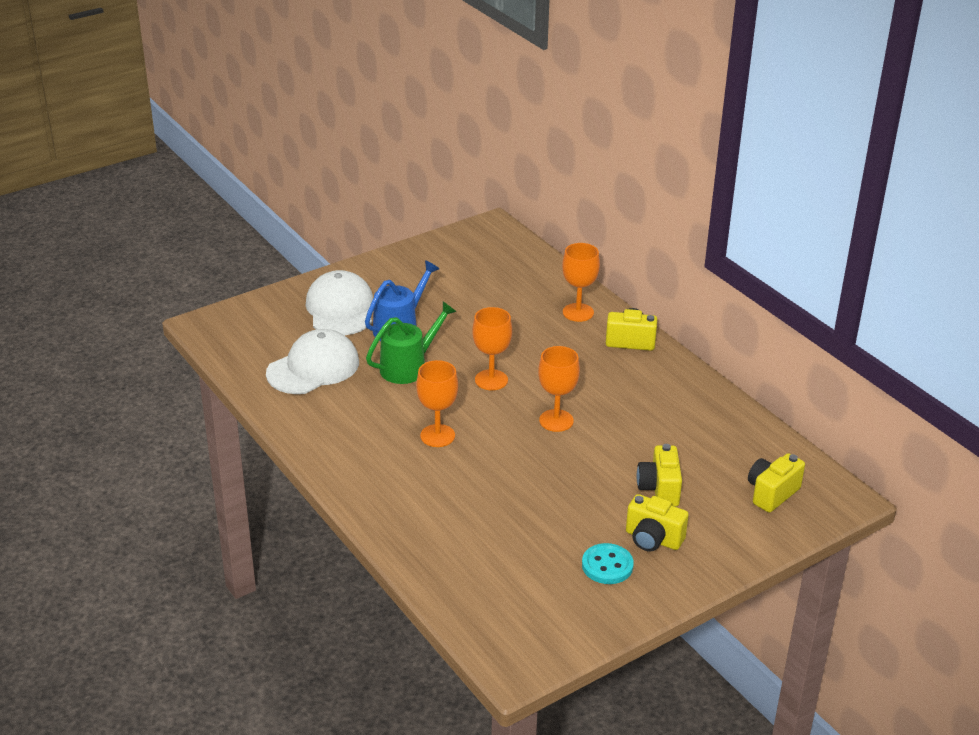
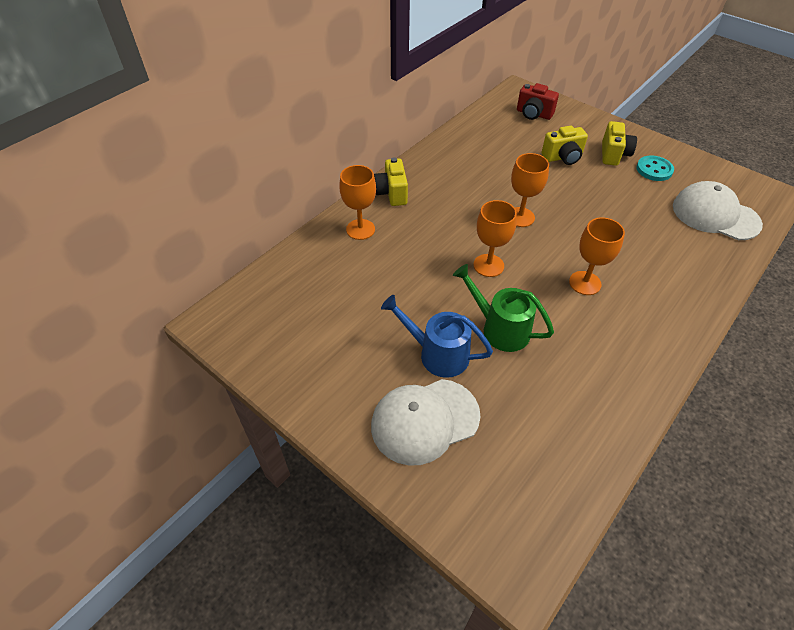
camera: 105 degrees left, 15 degrees up
white cap [266,329,359,394] -> white cap moved to [673,181,763,240]
yellow camera [748,453,805,513] -> red camera [517,83,559,120]

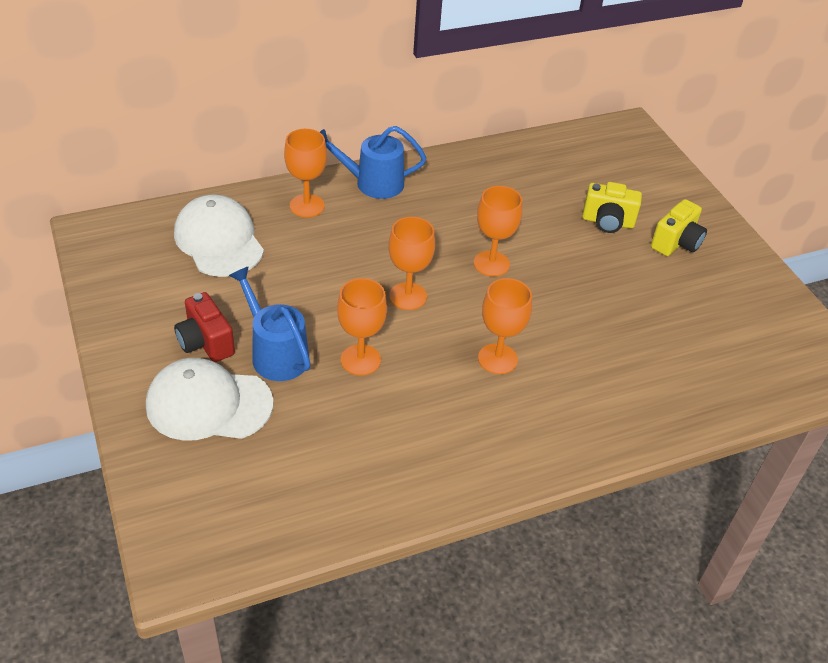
camera: 25 degrees right, 5 degrees down
yellow camera [374,157,408,206] -> blue watering can [320,126,426,199]
green watering can [453,264,554,352] -> orange goblet [337,278,387,375]
red camera [517,83,559,120] -> red camera moved to [174,292,235,362]
turquoise button [636,156,674,181] -> none
white cap [673,181,763,240] -> white cap moved to [174,194,264,277]

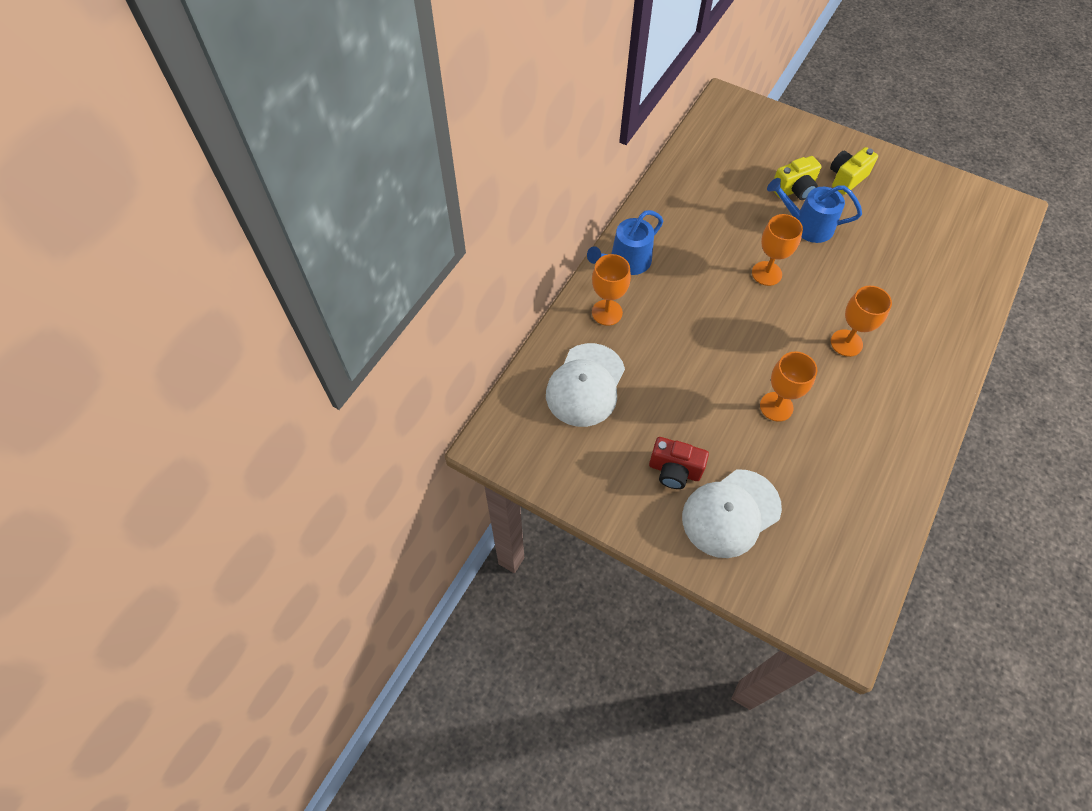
camera: 35 degrees left, 15 degrees up
white cap [174,194,264,277] -> white cap turned 90 degrees counterclockwise [546,343,625,427]
blue watering can [229,266,311,381] -> blue watering can moved to [767,178,862,243]
orange goblet [389,217,435,310] -> none
yellow camera [651,199,707,256] -> yellow camera turned 135 degrees counterclockwise [830,147,878,195]

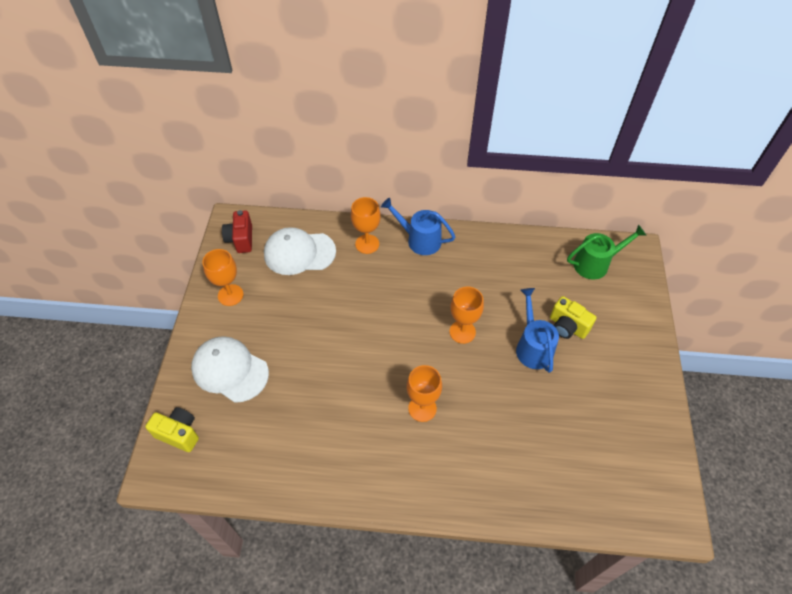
camera: 65 degrees right, 5 degrees down
red camera [649,437,709,489] -> red camera moved to [222,210,252,253]
orange goblet [760,351,817,422] -> orange goblet moved to [202,249,243,306]
yellow camera [830,147,878,195] -> yellow camera moved to [145,407,199,452]
none -> green watering can [567,225,647,279]

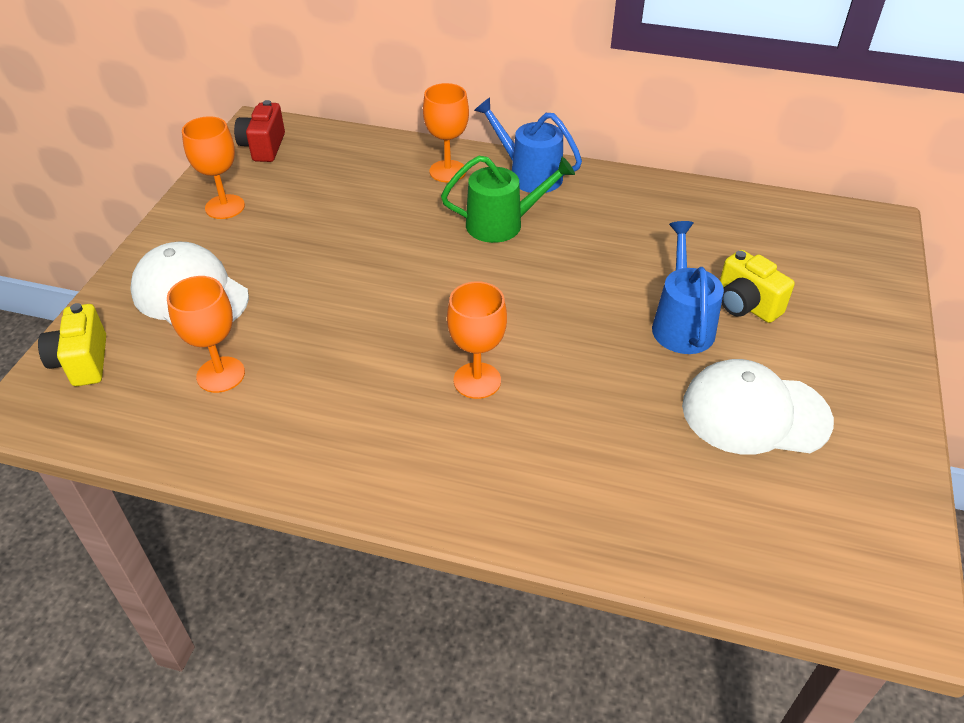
camera: 10 degrees right, 10 degrees down
yellow camera [145,407,199,452] -> yellow camera turned 135 degrees counterclockwise [38,303,106,386]
white cap [264,227,336,275] -> white cap moved to [682,359,834,455]
orange goblet [449,287,484,344] -> orange goblet moved to [167,276,245,393]
green watering can [567,225,647,279] -> green watering can moved to [441,156,575,243]

